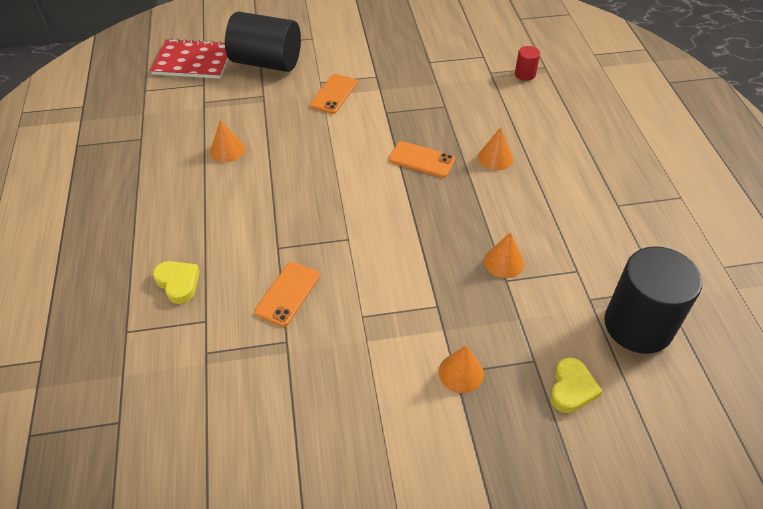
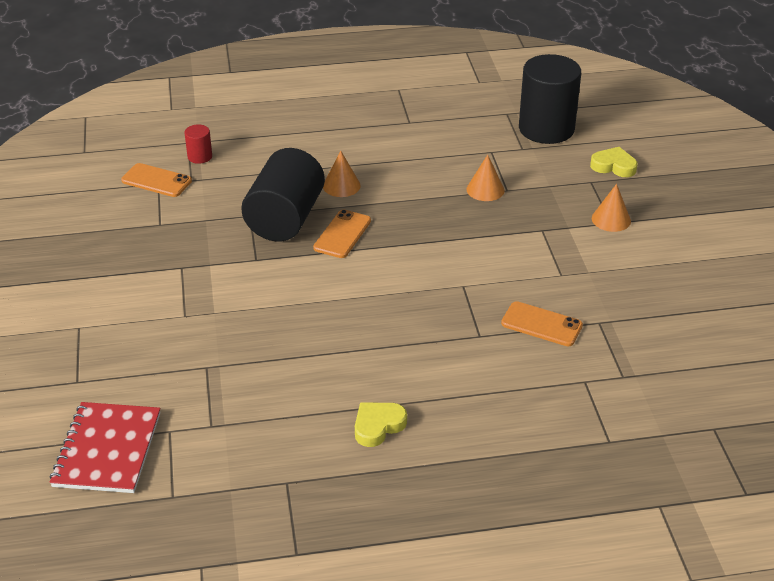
camera: 90 degrees left, 10 degrees down
yellow heart [153,261,200,304] -> yellow heart moved to [355,403,407,447]
orange cone [210,120,245,162] -> none
black cylinder [225,12,301,72] -> black cylinder moved to [241,148,325,241]
orange phone [310,74,357,114] -> orange phone moved to [121,163,192,197]

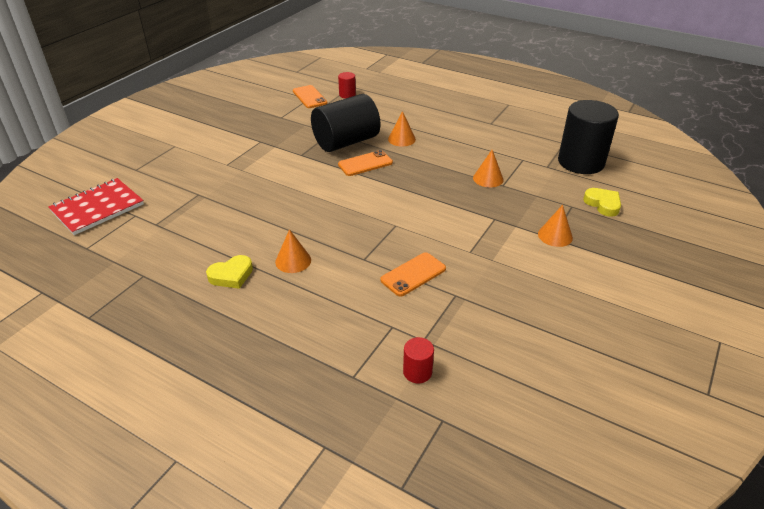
camera: 40 degrees right, 0 degrees up
yellow heart [355,403,407,447] -> yellow heart turned 150 degrees clockwise [206,255,253,289]
orange phone [501,301,583,346] -> orange phone turned 75 degrees clockwise [380,252,446,297]
none -> orange cone [275,229,311,273]
none -> red cylinder [403,337,434,383]

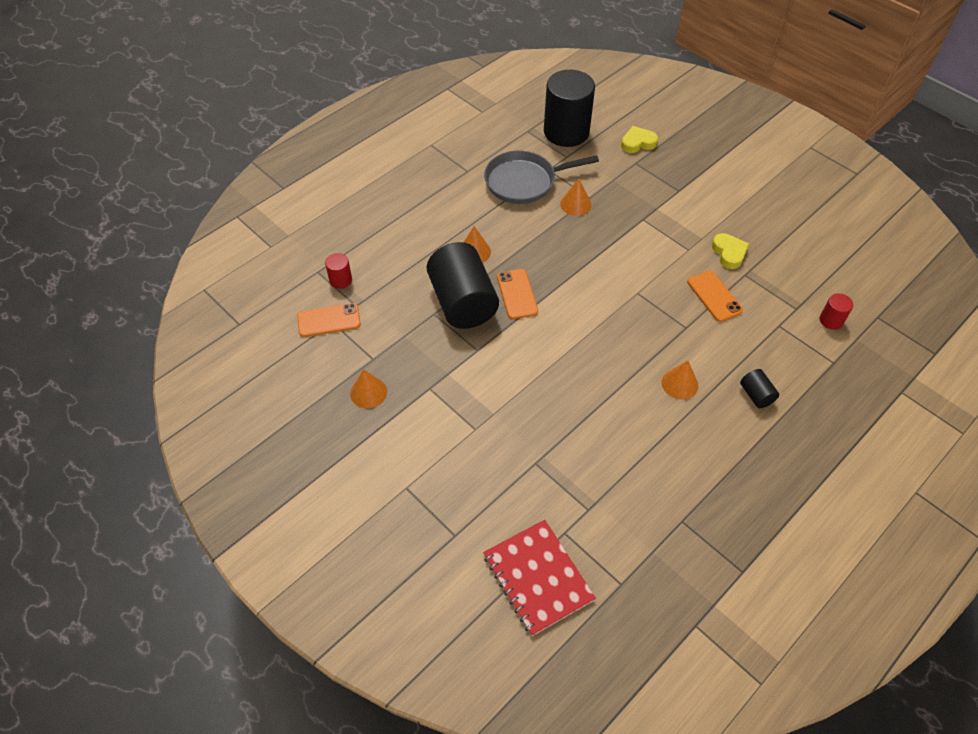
camera: 75 degrees left, 15 degrees up
yellow heart [206,255,253,289] -> yellow heart moved to [712,233,749,269]
orange cone [538,205,573,247] -> orange cone moved to [350,369,387,408]
none -> grey pan [484,151,599,204]
none -> black cylinder [740,369,779,408]

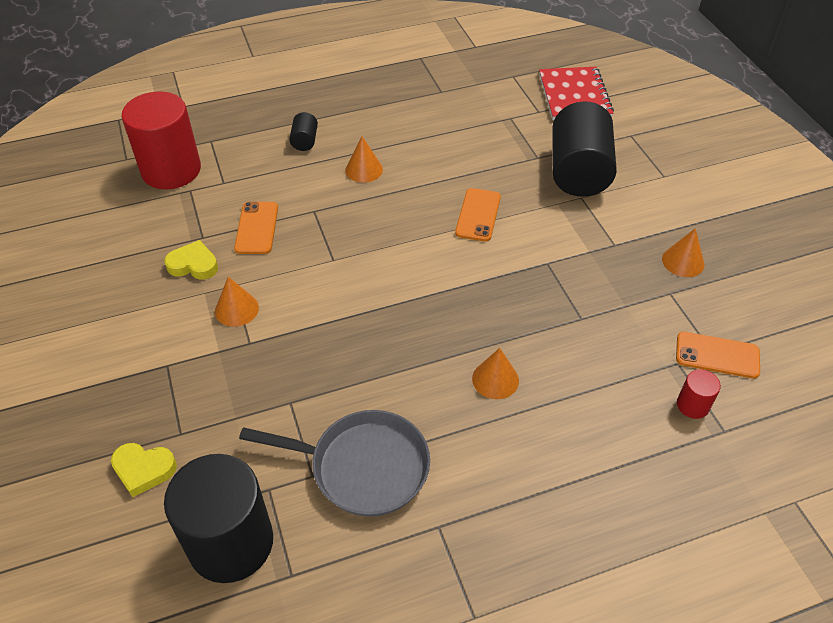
camera: 155 degrees left, 5 degrees down
black cylinder [427,242,499,329] -> black cylinder moved to [552,101,617,197]
orange phone [497,269,538,319] -> orange phone moved to [455,188,501,242]
orange cone [560,178,592,216] -> orange cone moved to [215,277,259,327]
yellow heart [712,233,749,269] -> yellow heart turned 90 degrees clockwise [164,240,218,280]
red cylinder [820,293,853,330] -> red cylinder [122,92,201,189], size x2.33

